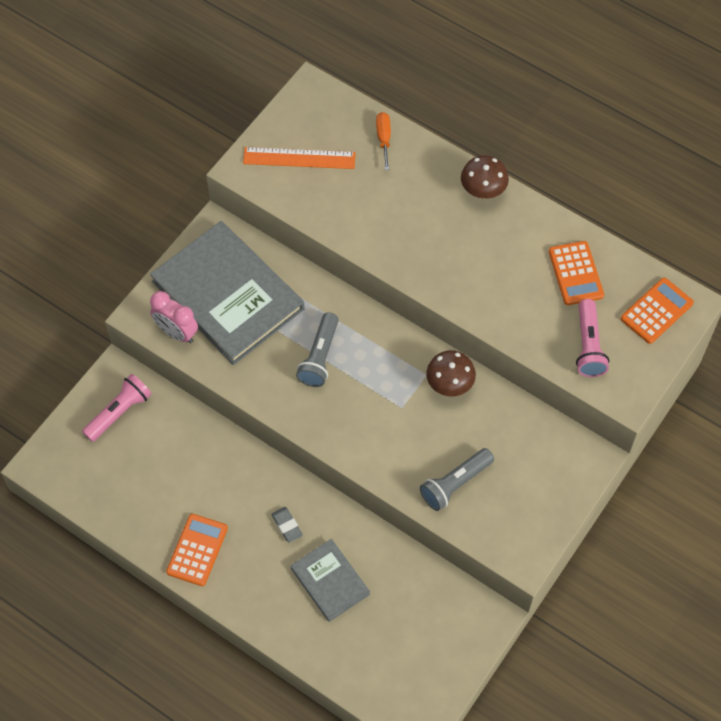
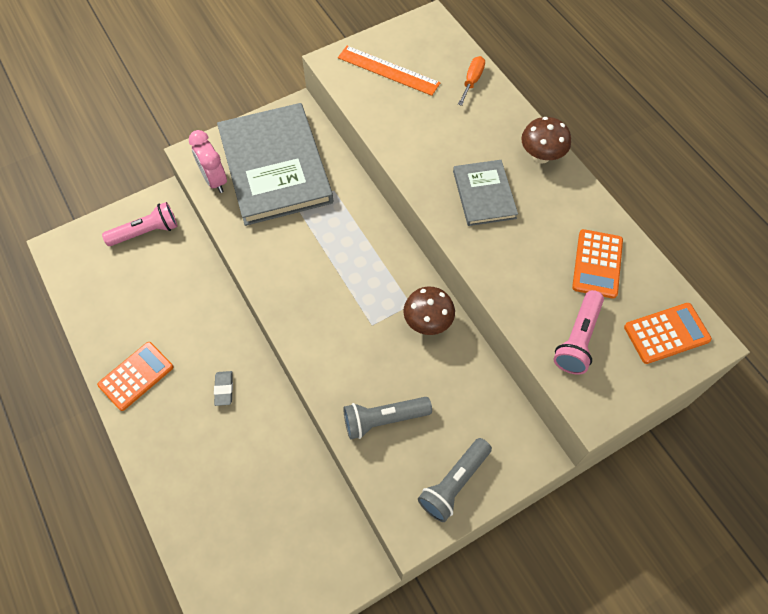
camera: 25 degrees right, 0 degrees up
grey book [290,539,370,622] -> grey book moved to [453,160,518,226]
grey flashlight [296,312,339,387] -> grey flashlight moved to [418,438,492,522]

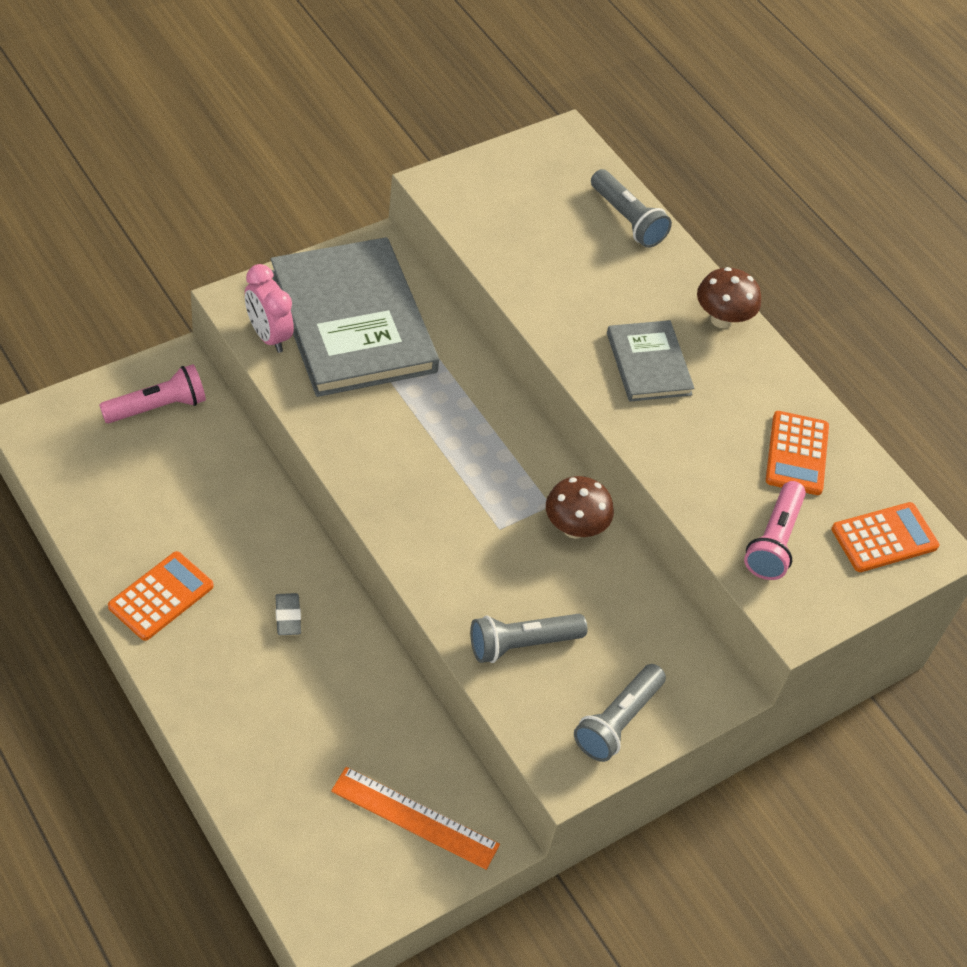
camera: 10 degrees left, 10 degrees down
orange ruler [338,46,441,96] -> orange ruler moved to [331,767,500,870]
orange screwdriver [458,56,485,106] -> grey flashlight [591,169,672,248]

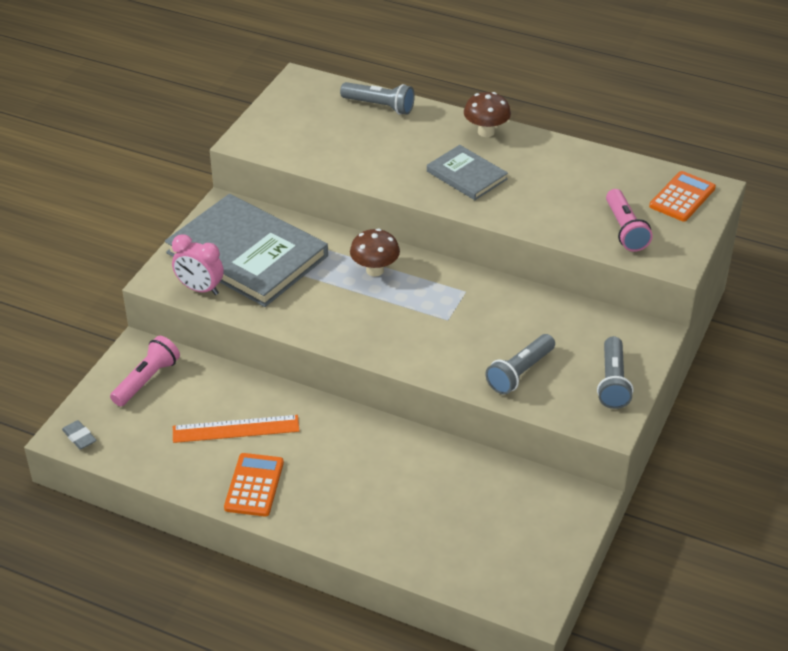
camera: 25 degrees left, 10 degrees down
grey eraser [275,593,301,635] -> grey eraser moved to [62,420,97,450]
orange ruler [331,767,500,870] -> orange ruler moved to [173,415,299,443]
brown mushroom [546,476,614,539] -> brown mushroom moved to [350,229,400,276]
orange calculator [766,411,829,495] -> none

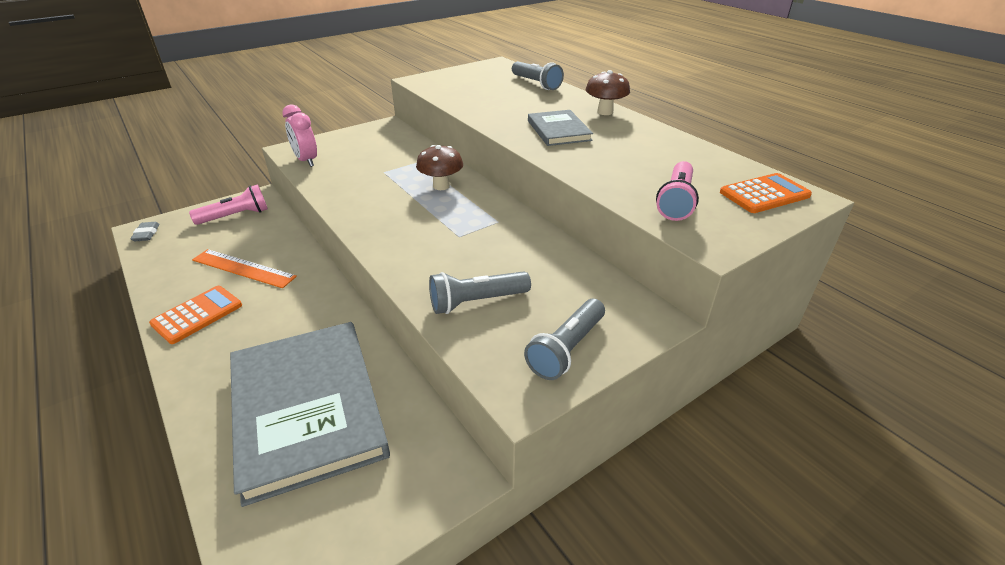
camera: 30 degrees right, 5 degrees down
grey book [165,194,328,307] -> grey book moved to [230,322,390,507]

